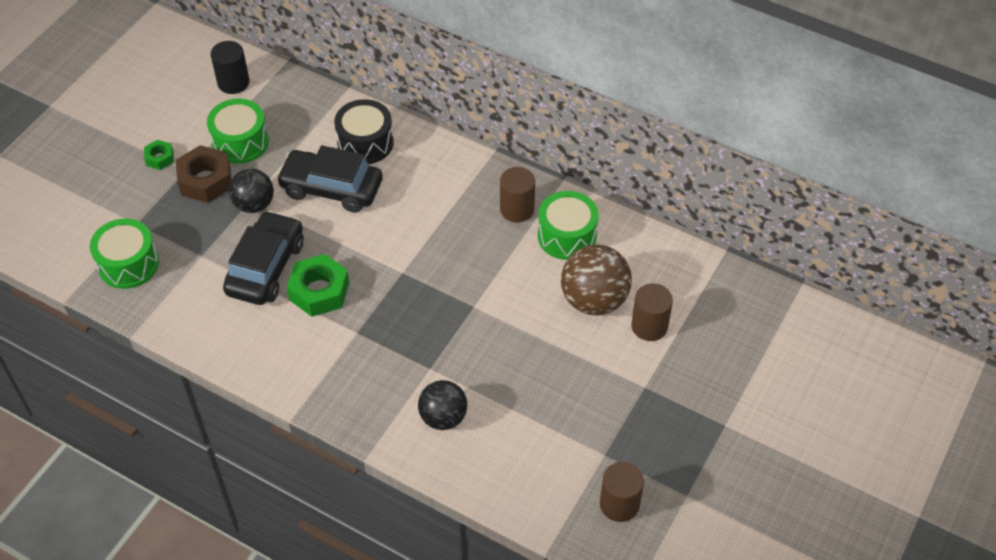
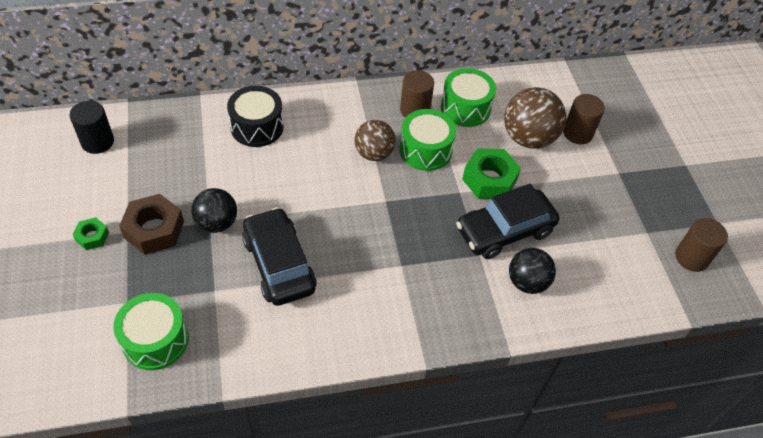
camera: 45 degrees left, 0 degrees up
green drum [207,99,269,164] -> green drum moved to [400,109,456,171]
black car [276,145,383,213] -> black car moved to [456,184,559,259]
green nut [287,254,349,317] -> green nut moved to [462,148,521,199]
none -> brown ball [355,120,396,161]

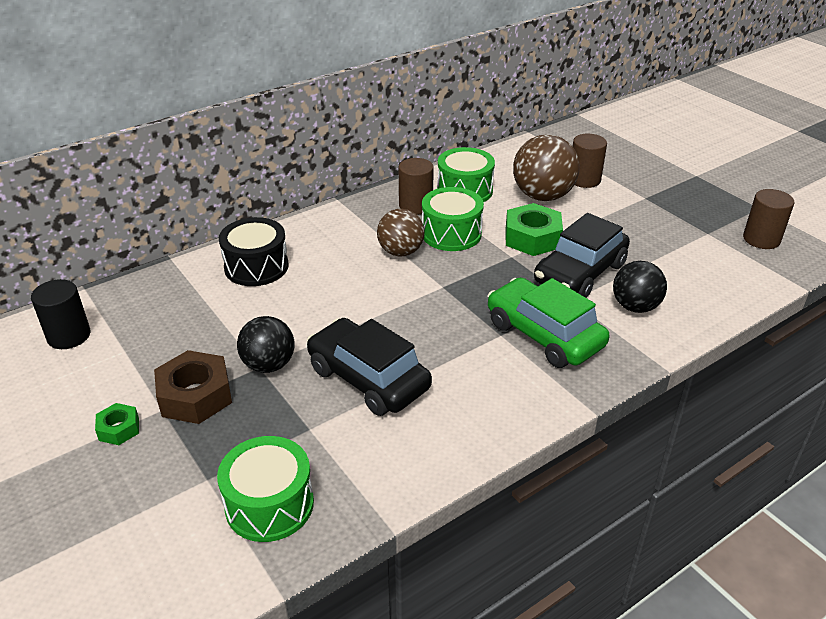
camera: 20 degrees left, 15 degrees down
none -> green car [487,277,610,368]

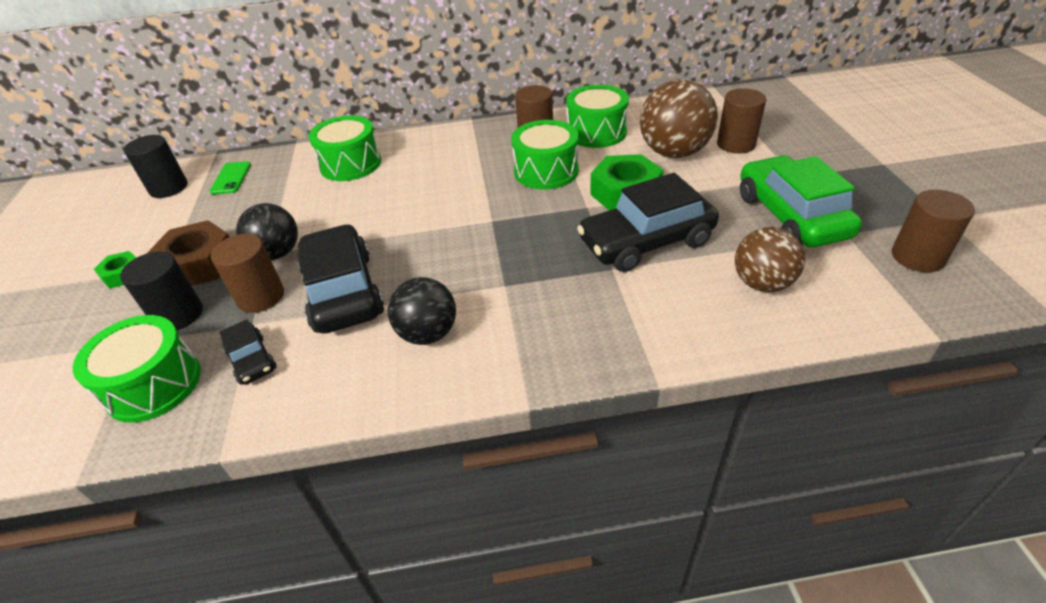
camera: 30 degrees right, 5 degrees up
black drum [219,217,289,286] -> green drum [309,116,381,181]
brown ball [377,209,425,256] -> brown ball moved to [735,227,805,292]
green car [487,277,610,368] -> green car moved to [740,155,862,248]
black ball [613,261,667,313] -> black ball moved to [388,277,456,345]
none -> black cylinder [120,251,203,330]
none -> green phone [210,161,251,194]
none -> brown cylinder [211,234,284,313]
none -> black car [219,319,277,385]

